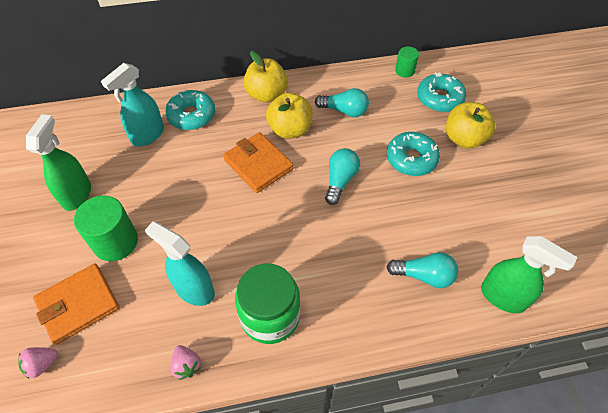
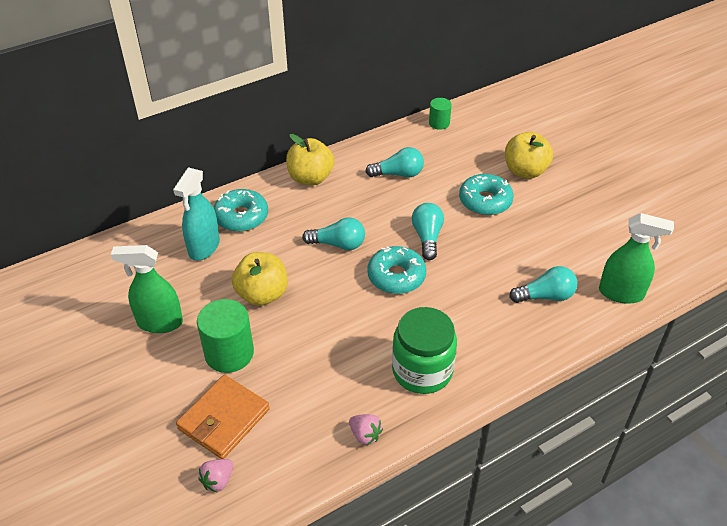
camera: 20 degrees left, 10 degrees down
green spray bottle [26,114,91,211] -> green spray bottle turned 75 degrees counterclockwise [111,245,183,333]
turquoise spray bottle [145,221,215,306] -> none
orange wallet [223,132,293,193] -> turquoise light bulb [302,217,365,250]
yellow apple [266,93,312,139] -> yellow apple moved to [232,252,288,306]
turquoise donut [417,72,466,112] -> turquoise donut moved to [367,246,426,294]

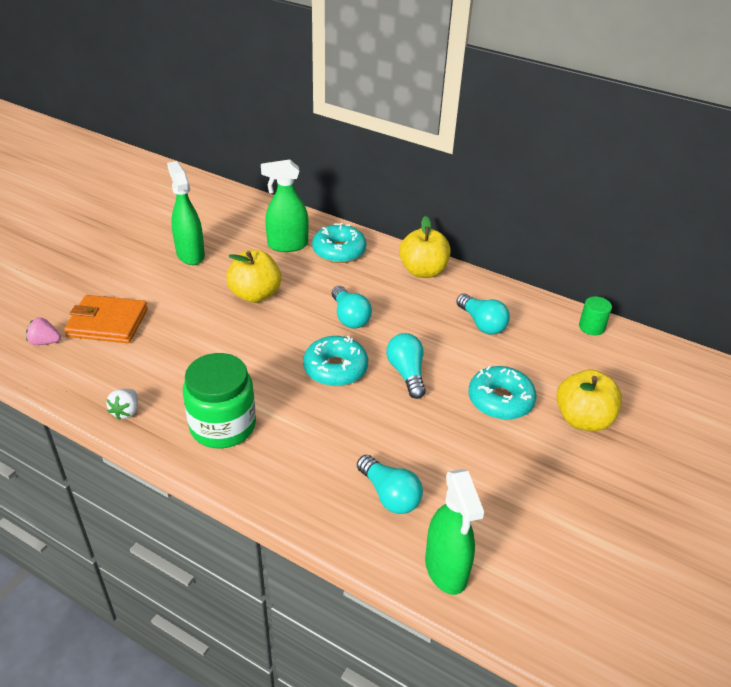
camera: 60 degrees right, 5 degrees down
turquoise spray bottle [173,167,220,260] -> green spray bottle [261,159,309,252]
green cylinder [197,299,254,373] -> none
pink strawberry [349,414,383,445] -> white strawberry [106,389,138,420]
turquoise light bulb [412,203,444,260] -> turquoise light bulb turned 75 degrees counterclockwise [386,333,426,399]

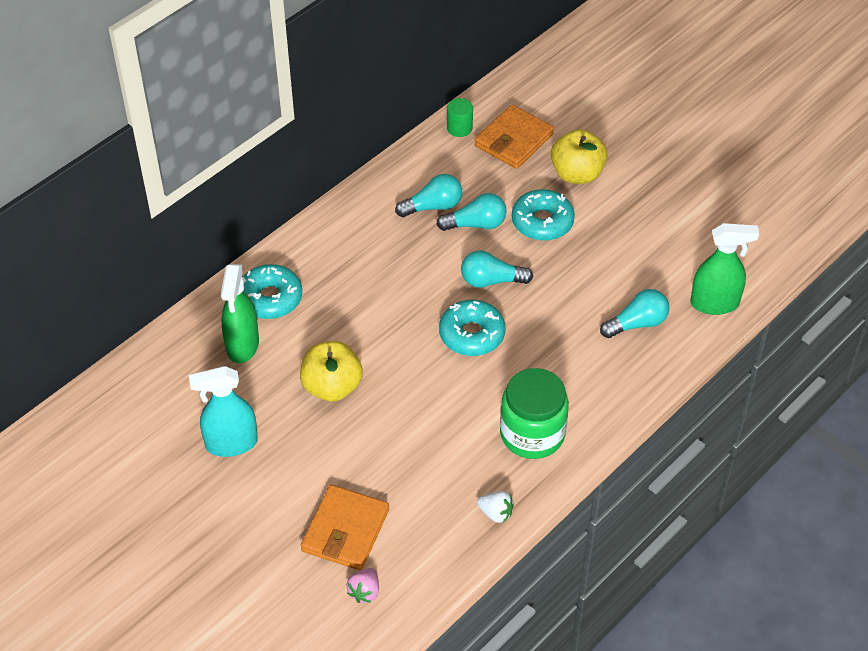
camera: 75 degrees left, 10 degrees up
green spray bottle [167,161,205,265] -> turquoise spray bottle [189,366,258,457]
turquoise light bulb [332,286,372,329] -> turquoise light bulb moved to [436,193,507,231]
yellow apple [399,216,451,278] -> none
none -> orange wallet [474,104,554,169]

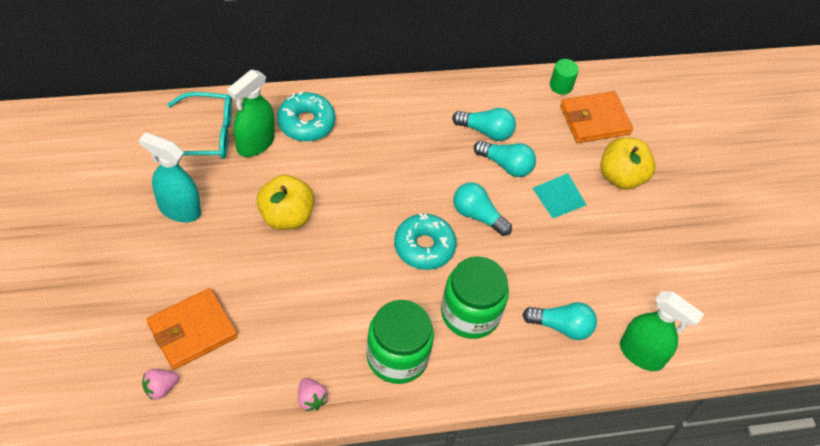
camera: 30 degrees right, 5 degrees up
white strawberry [477,491,514,523] -> pink strawberry [298,378,328,411]
turquoise donut [512,189,575,241] -> turquoise pyramid [532,173,586,218]
none -> turquoise glasses [167,92,232,159]
none -> green jar [441,256,509,339]

